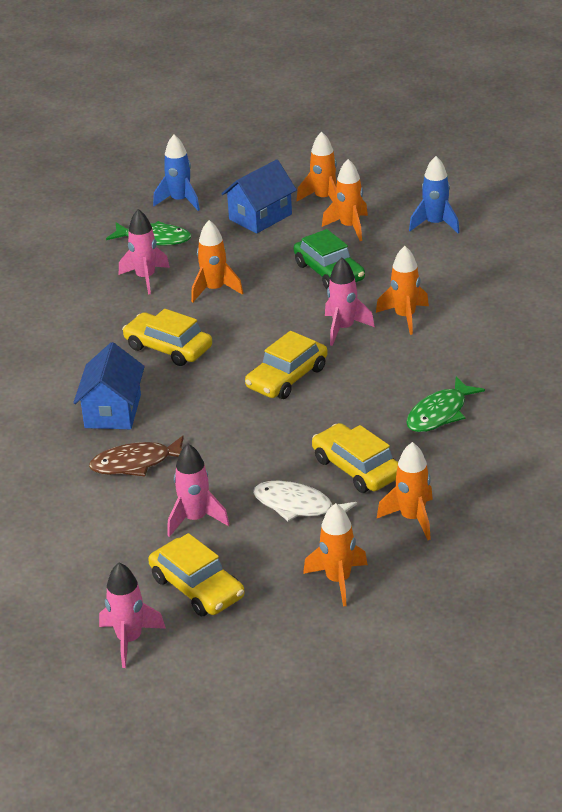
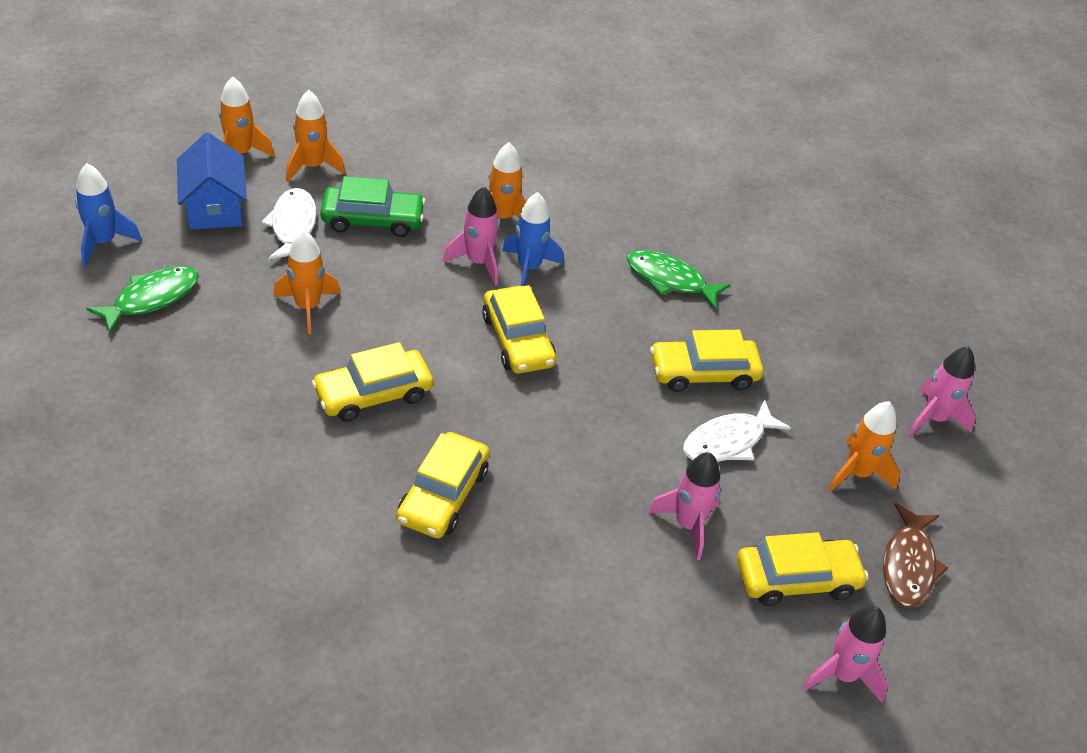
camera: 65 degrees left, 10 degrees up
blue house [73,342,145,429] -> yellow car [396,432,490,538]
brown fish [89,436,184,476] -> brown fish moved to [883,503,948,607]
pink rocket [119,209,170,294] -> pink rocket moved to [908,346,976,436]
orange rocket [377,442,433,540] -> none
green fish [406,377,485,432] -> green fish turned 135 degrees clockwise [627,250,730,309]
blue rocket [409,156,460,234] -> blue rocket moved to [502,192,563,286]
none -> white fish [261,188,317,260]

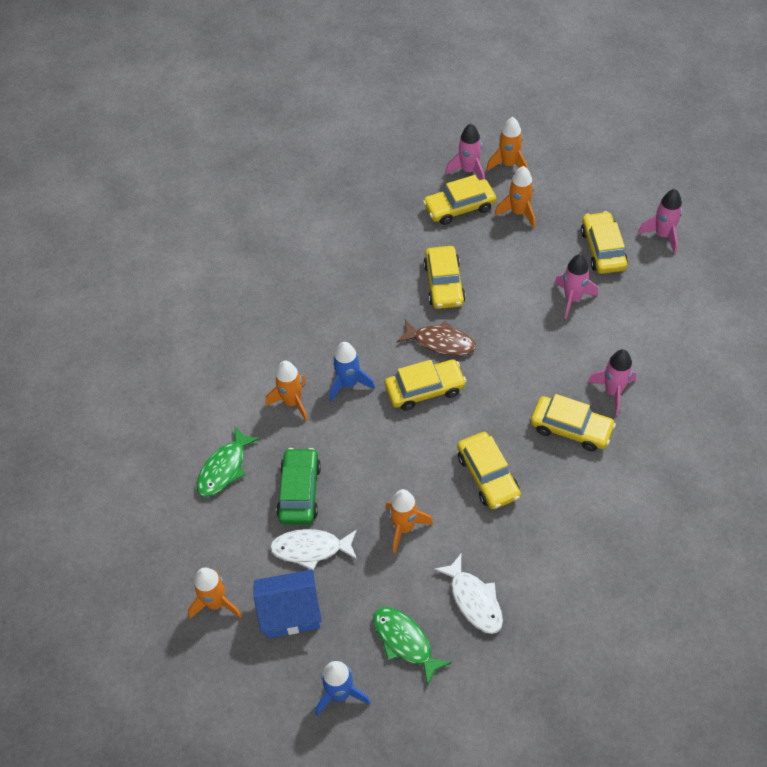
camera: 80 degrees left, 10 degrees up
orange rocket [286,90,346,182] -> orange rocket moved to [486,117,528,171]
pink rocket [443,186,500,285] -> pink rocket moved to [588,349,636,415]
green fish [627,250,730,309] -> green fish moved to [196,426,260,497]
white fish [683,399,791,462] -> white fish moved to [434,554,503,634]
brown fish [883,503,948,607] -> brown fish moved to [397,320,476,356]
none -> yellow car [423,175,496,225]

